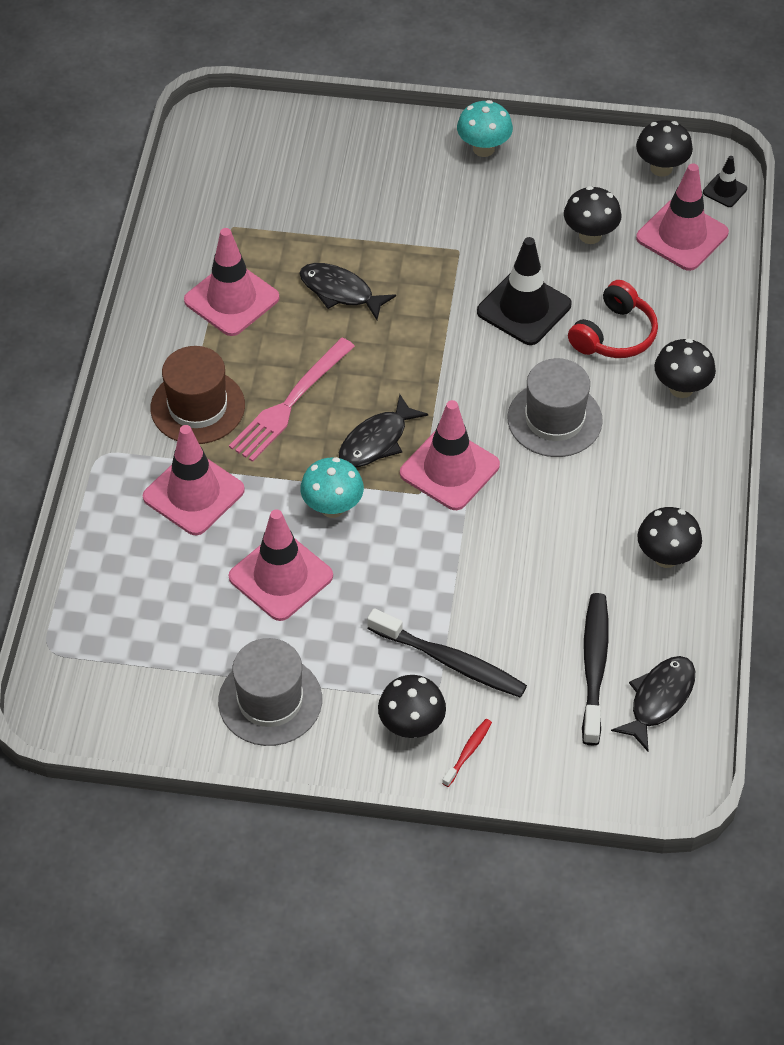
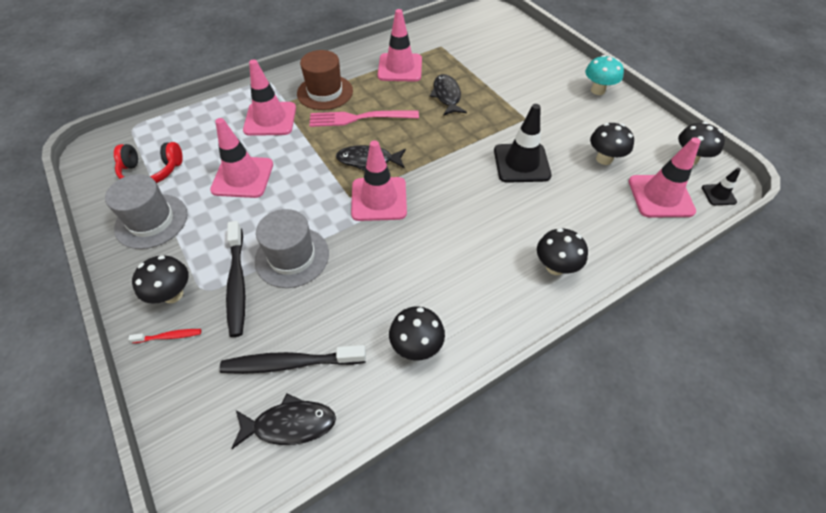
camera: 50 degrees right, 0 degrees up
turquoise mushroom [300,457,364,518] -> none
grey hat [508,358,603,457] -> grey hat moved to [255,209,329,288]
red headphones [568,280,658,358] -> red headphones moved to [114,142,183,183]
black toothbrush [582,593,609,746] -> black toothbrush turned 150 degrees counterclockwise [220,345,366,374]

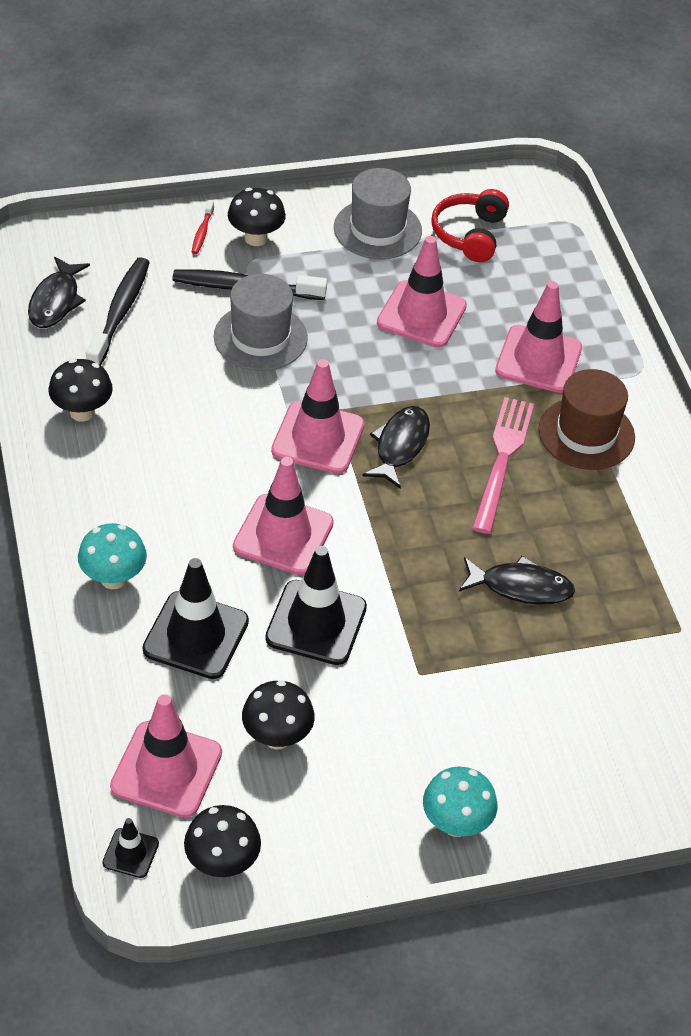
camera: 105 degrees right, 5 degrees down
pink traffic cone [378,9,422,82] -> pink traffic cone moved to [233,457,334,575]
black mushroom [537,228,588,275] -> turquoise mushroom [78,523,147,589]
none -> black traffic cone [143,558,249,679]

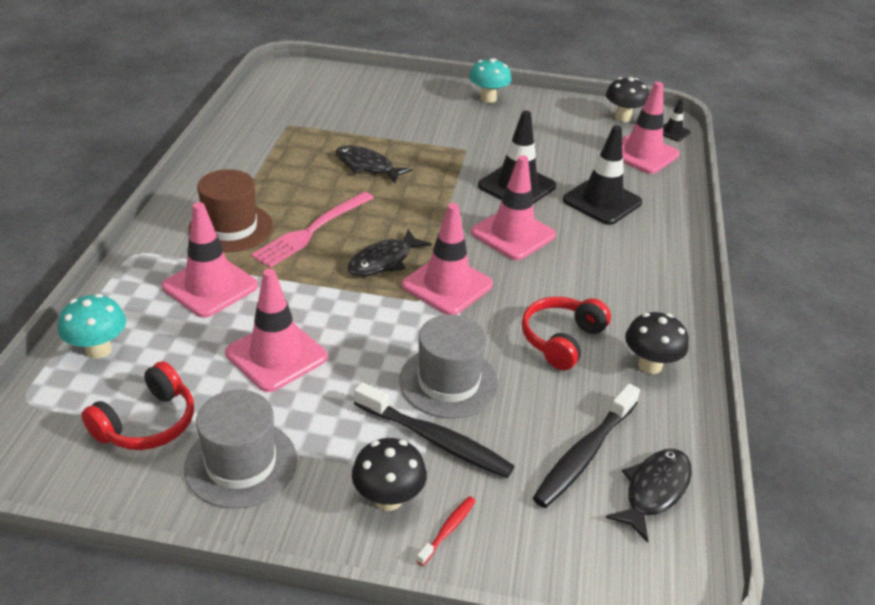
camera: 155 degrees left, 10 degrees down
turquoise mushroom [78,523,147,589] -> turquoise mushroom moved to [58,294,126,359]
black mushroom [242,680,315,750] -> none
none -> red headphones [522,297,611,370]

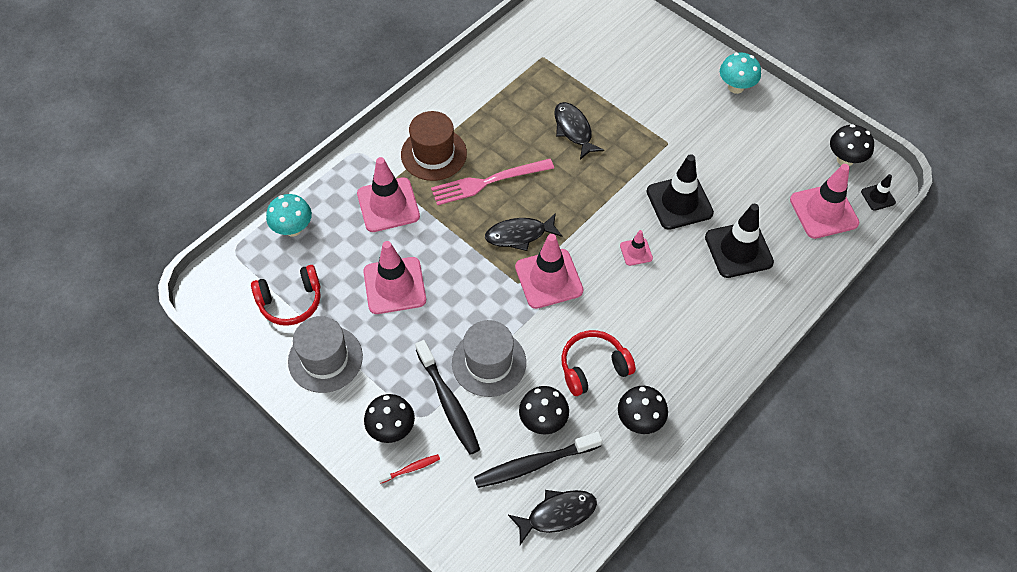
camera: 35 degrees right, 20 degrees up
pink traffic cone [471,155,556,260] -> pink traffic cone [620,230,653,266], size x0.49
none -> black mushroom [519,386,569,435]

